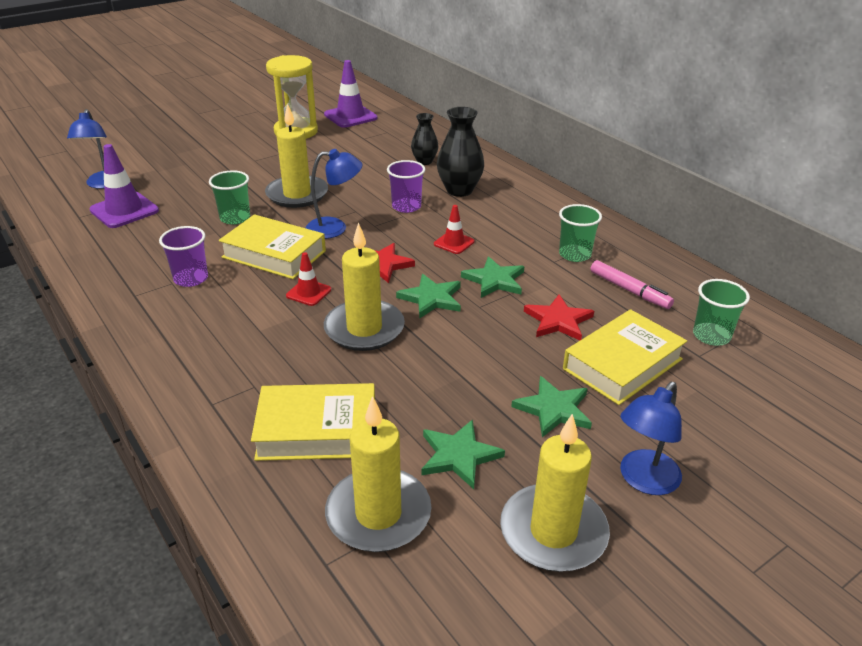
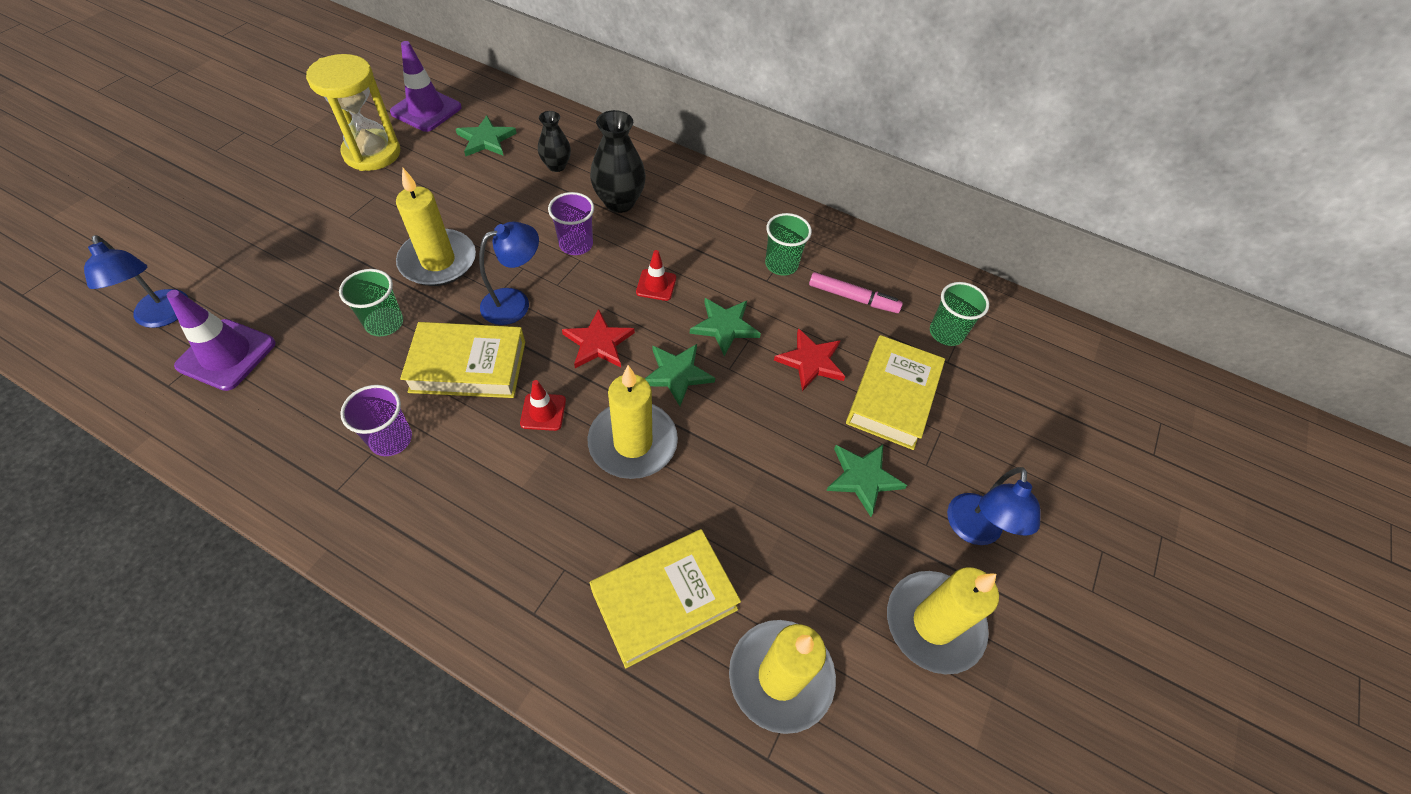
camera: 30 degrees left, 20 degrees up
green star [421,419,505,489] -> green star moved to [456,115,517,156]

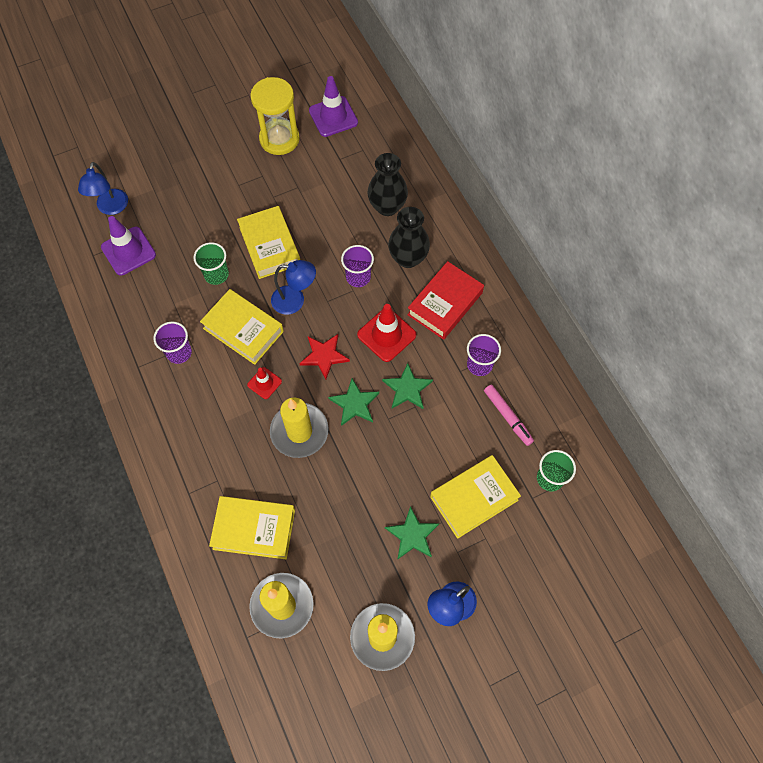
camera: 40 degrees right, 10 degrees up
yellow candle [396,167,476,286] -> yellow book [237,206,300,279]
green star [456,115,517,156] -> none
black vase [538,111,571,172] -> black vase [367,153,408,216], size x1.61
red traffic cone [636,250,676,301] -> red traffic cone [357,304,416,362], size x1.76
green cup [765,213,812,276] -> purple cup [467,334,501,376]
red star [774,328,845,391] -> none
none -> red book [407,261,484,340]

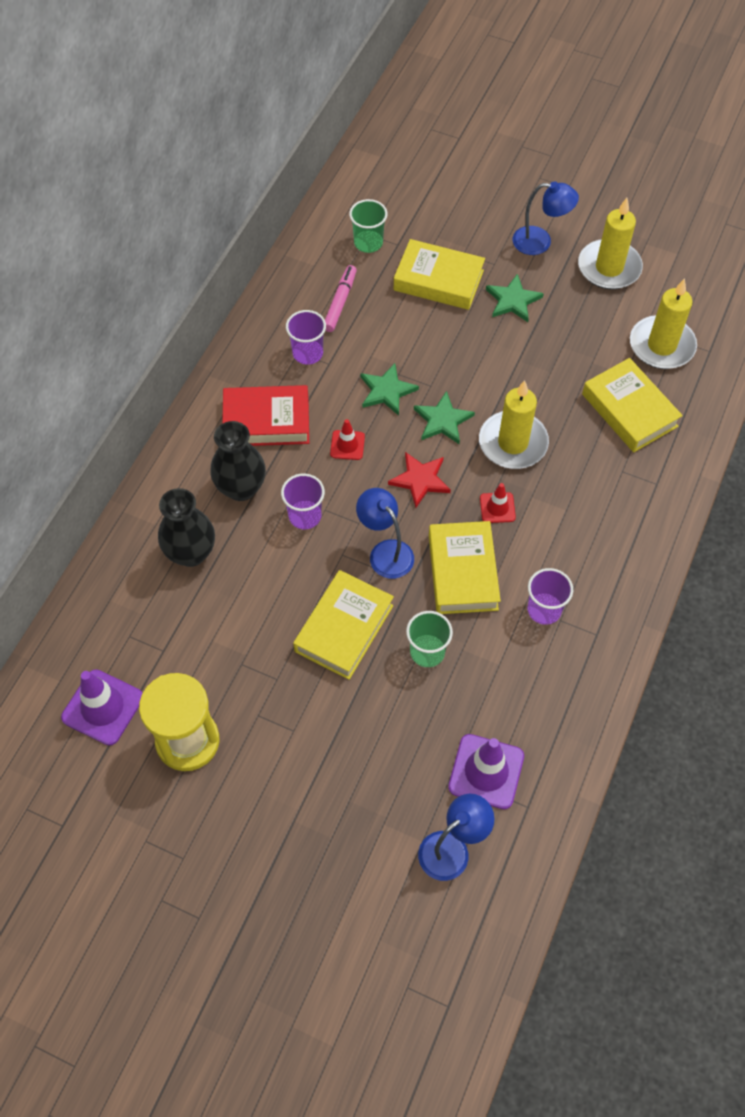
camera: 130 degrees left, 5 degrees down
red traffic cone [357,304,416,362] -> red traffic cone [330,419,365,460], size x0.57

